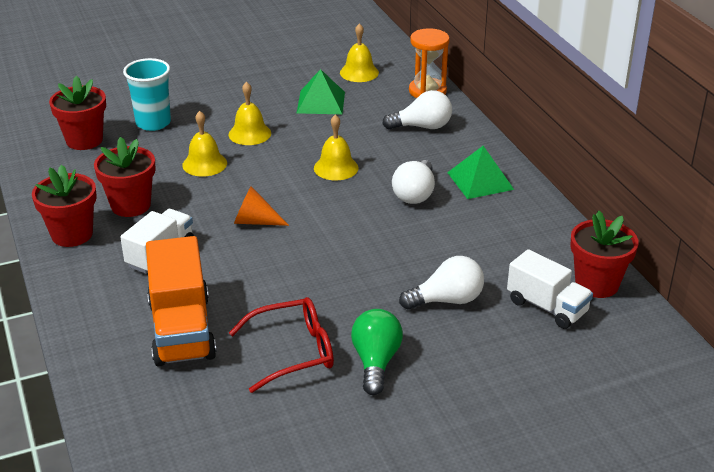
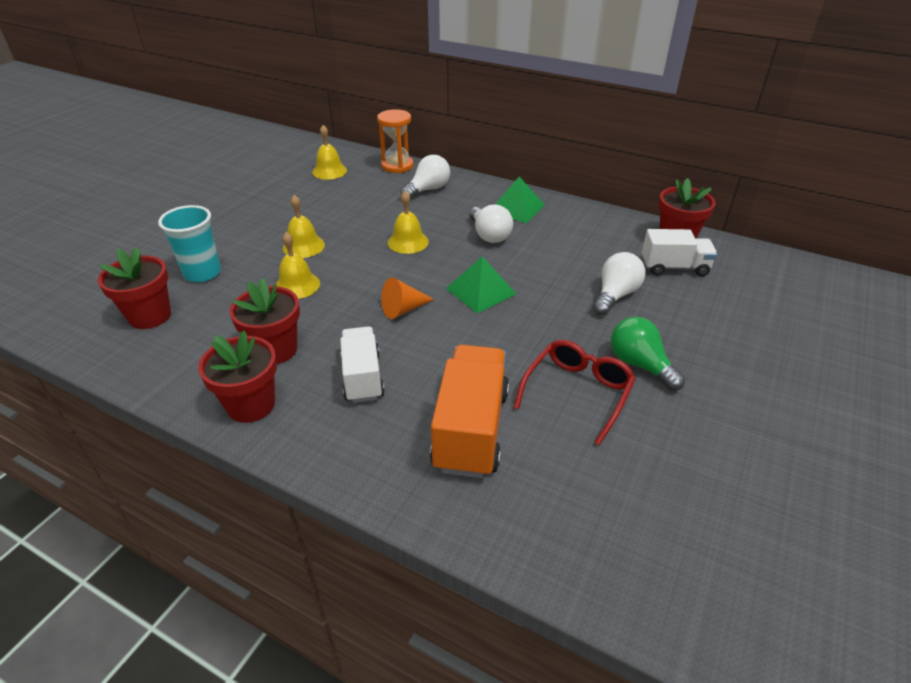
camera: 40 degrees left, 5 degrees up
orange truck [146,236,217,367] -> orange truck turned 120 degrees counterclockwise [430,345,509,478]
green pyramid [297,69,345,114] -> green pyramid moved to [446,256,516,313]

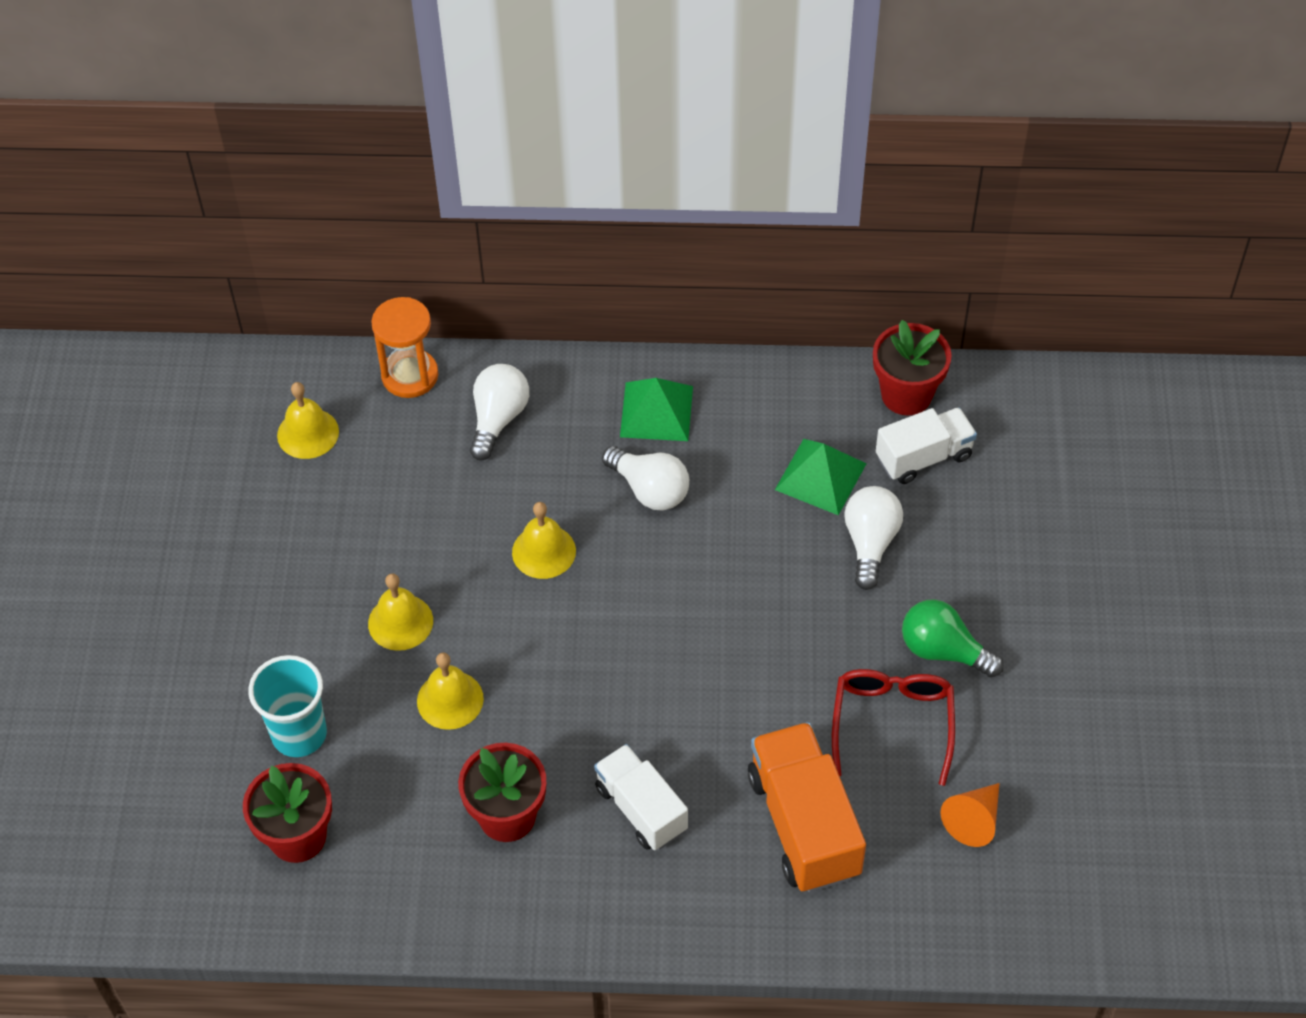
camera: 25 degrees left, 15 degrees up
red flower pot [198,331,277,423] -> none
orange cone [381,277,434,319] -> orange cone moved to [940,783,1000,847]
green pyramid [446,256,516,313] -> green pyramid moved to [775,439,867,515]

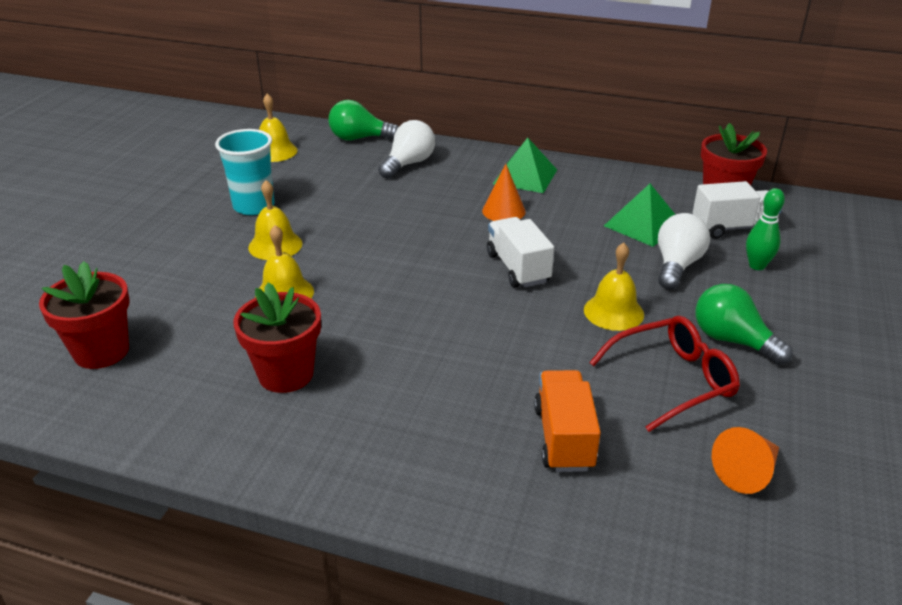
camera: 15 degrees right, 20 degrees down
turquoise cup [248,655,327,757] -> turquoise cup moved to [215,129,275,215]
orange hourglass [371,297,438,398] -> green light bulb [328,100,399,141]
yellow bell [512,502,576,579] -> yellow bell moved to [584,243,644,331]
white truck [594,744,688,850] -> white truck moved to [487,217,554,288]
white light bulb [602,446,689,511] -> orange cone [482,164,526,221]
orange truck [748,722,866,892] -> orange truck [534,370,601,472], size x0.66
red glasses [832,669,955,786] -> red glasses turned 45 degrees clockwise [589,316,740,432]
none -> green bowling pin [746,188,785,270]

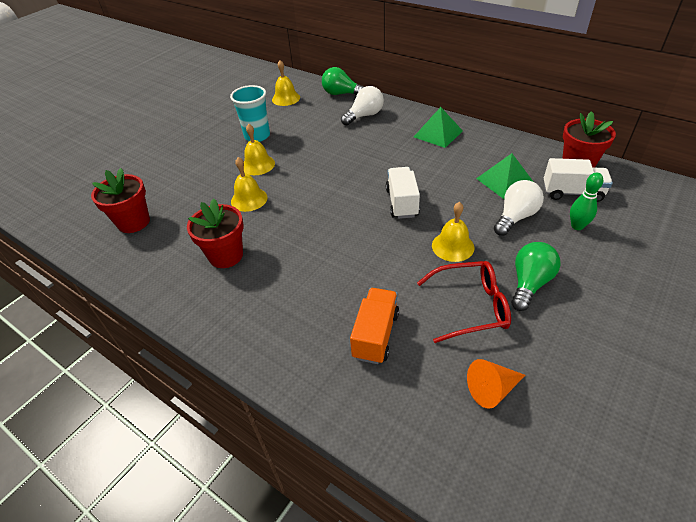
camera: 20 degrees right, 10 degrees up
orange cone [482,164,526,221] -> none
green light bulb [696,284,793,365] -> green light bulb turned 60 degrees clockwise [512,242,561,311]

